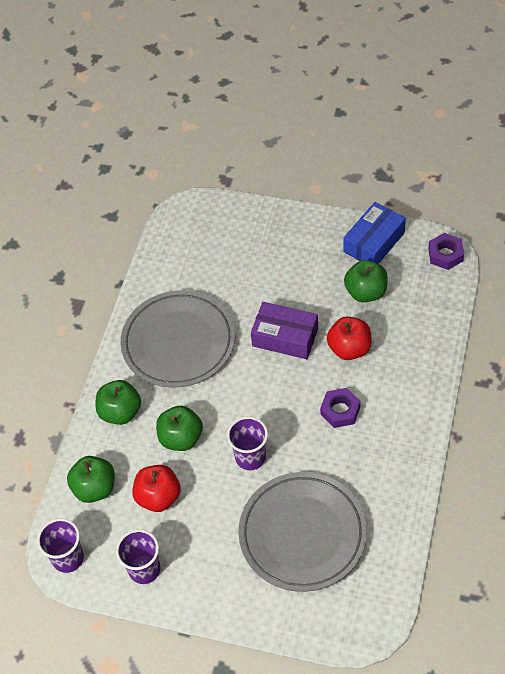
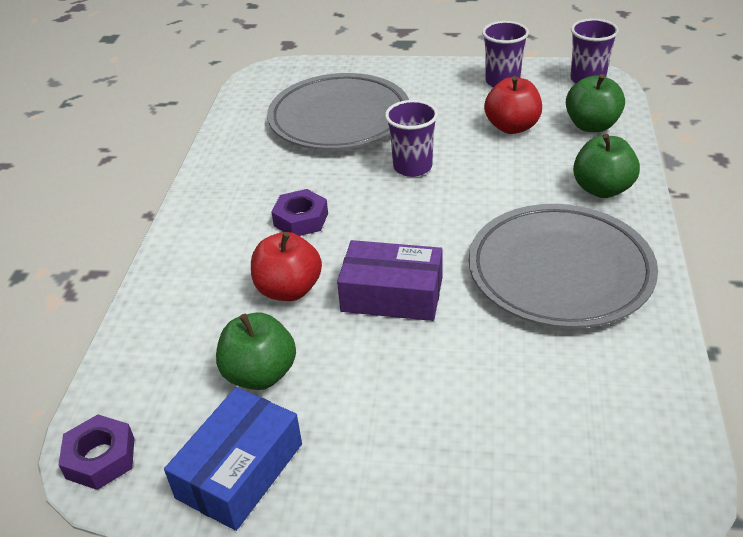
camera: 170 degrees right, 15 degrees down
green apple [156,406,203,451] -> none

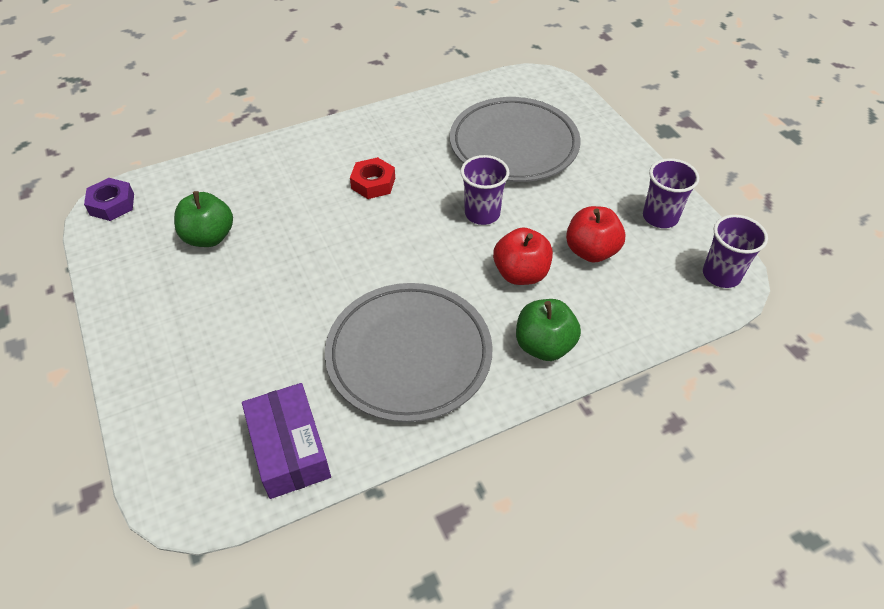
camera: 55 degrees right, 10 degrees up
blue box [164,387,302,531] -> none
red apple [251,232,322,301] -> red apple moved to [493,227,553,285]
purple nut [272,189,328,236] -> red nut [350,157,395,199]
purple box [337,240,443,321] -> purple box moved to [242,383,331,499]
green apple [566,74,625,132] -> none

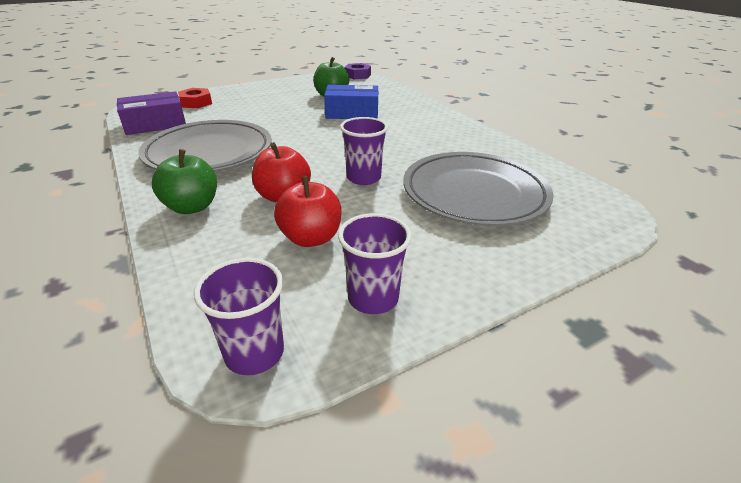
camera: 85 degrees right, 15 degrees down
red nut [350,157,395,199] -> red nut moved to [178,88,212,108]
none -> blue box [324,85,378,119]

